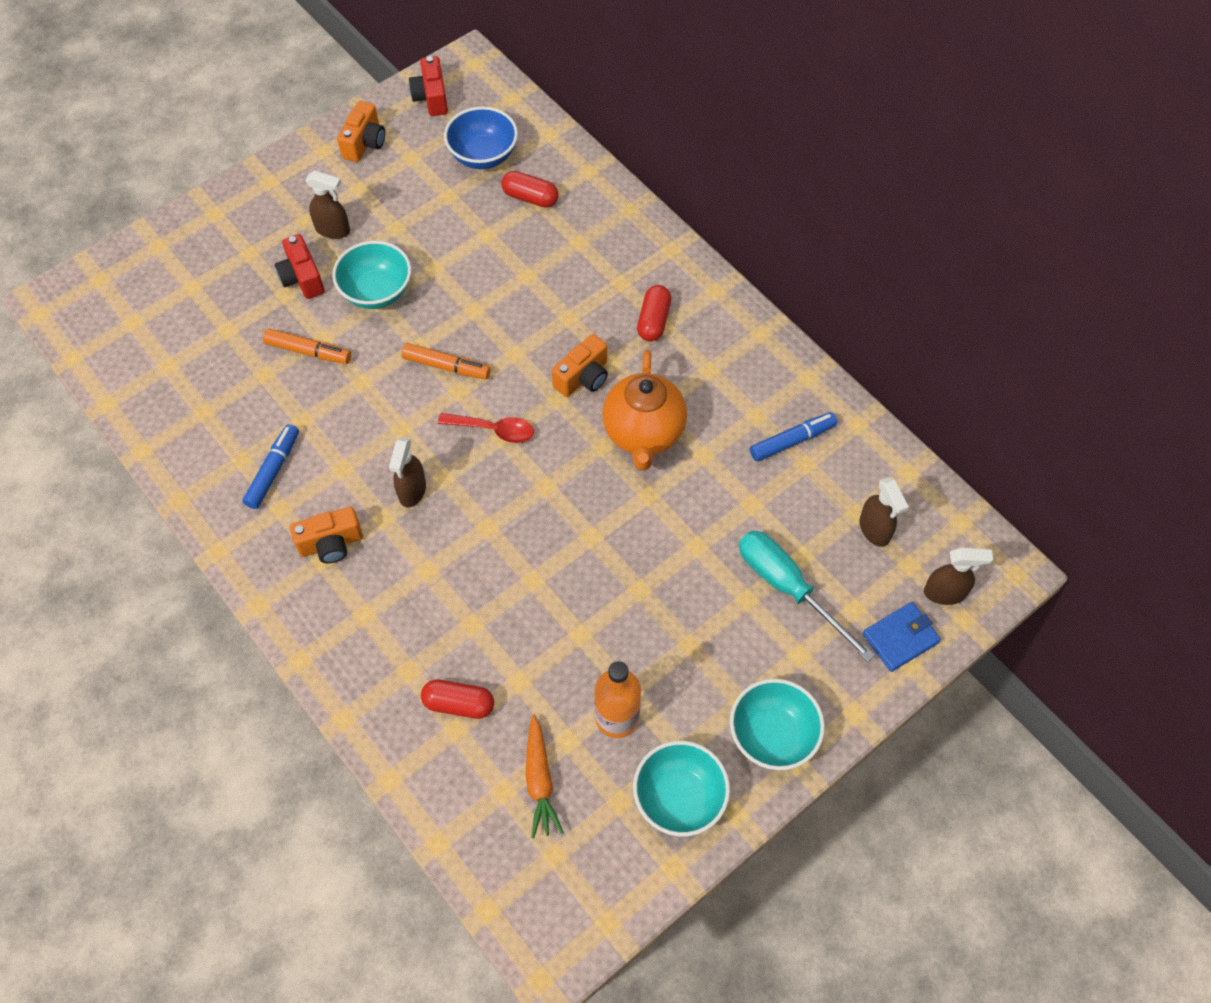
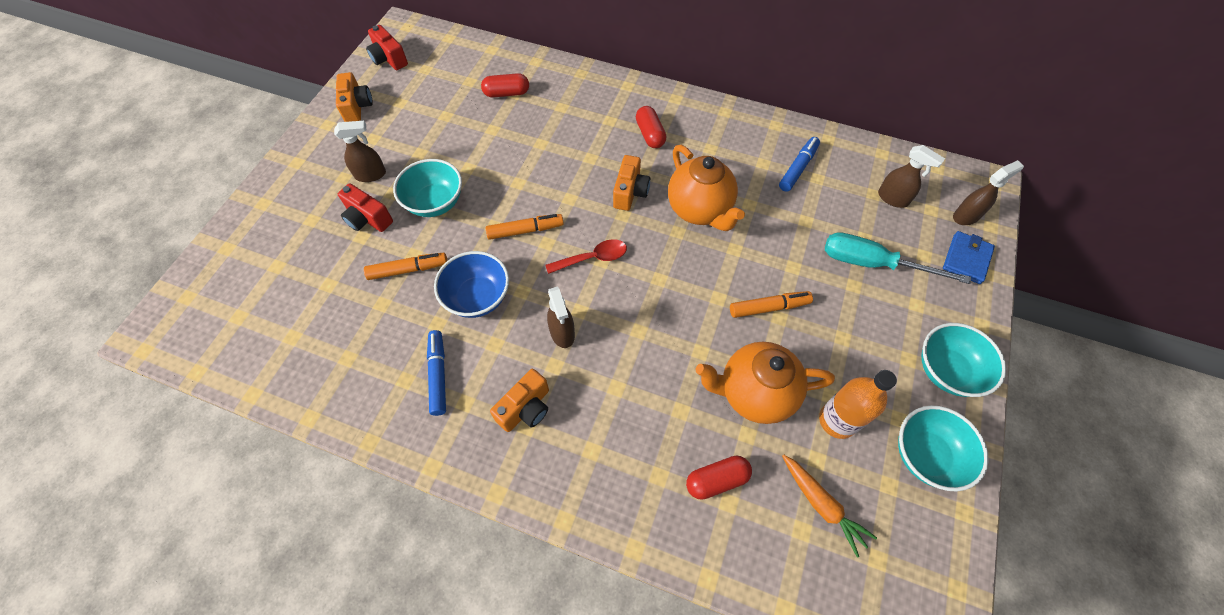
camera: 30 degrees left, 0 degrees up
blue bowl [444,106,518,169] -> blue bowl moved to [434,251,509,318]
none -> orange teapot [696,342,835,424]
none -> orange marker [730,291,813,318]

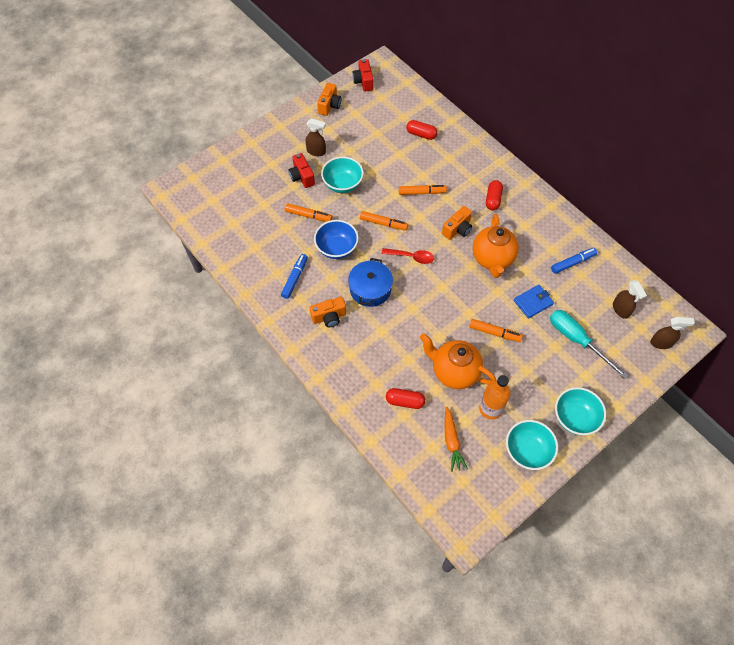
camera: 30 degrees right, 0 degrees up
brown spray bottle [547,286,575,348] -> blue pot [348,258,393,307]
blue wallet [943,231,995,284] -> blue wallet moved to [514,285,554,319]
none -> orange marker [399,185,447,195]

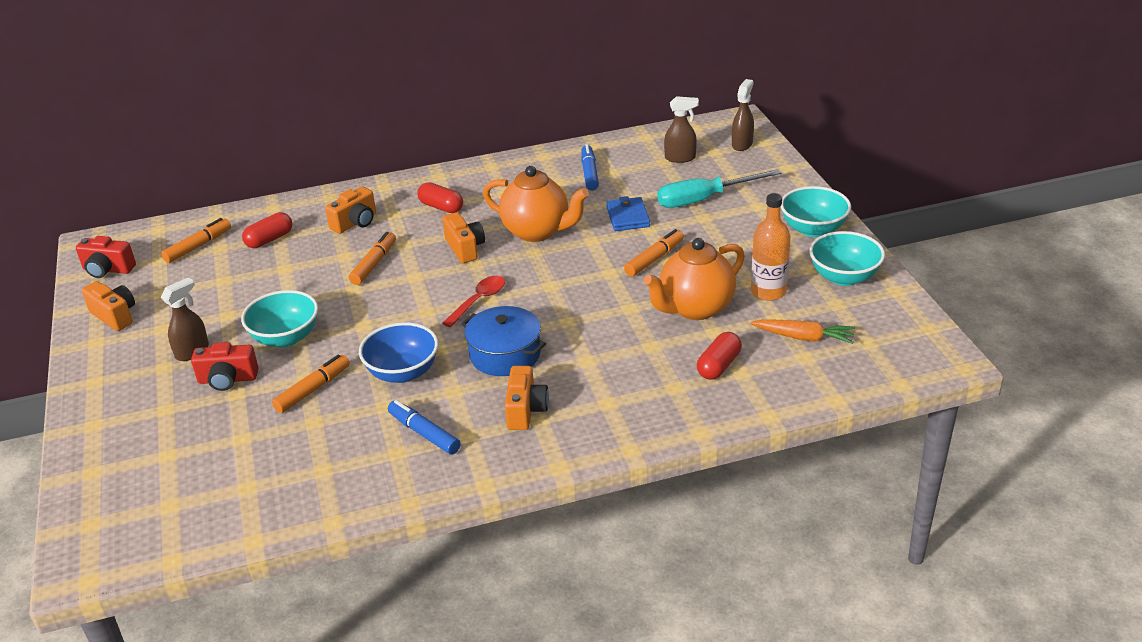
camera: 65 degrees left, 25 degrees down
orange marker [360,211,408,231] -> orange marker moved to [161,218,231,263]
none -> orange camera [325,186,376,234]

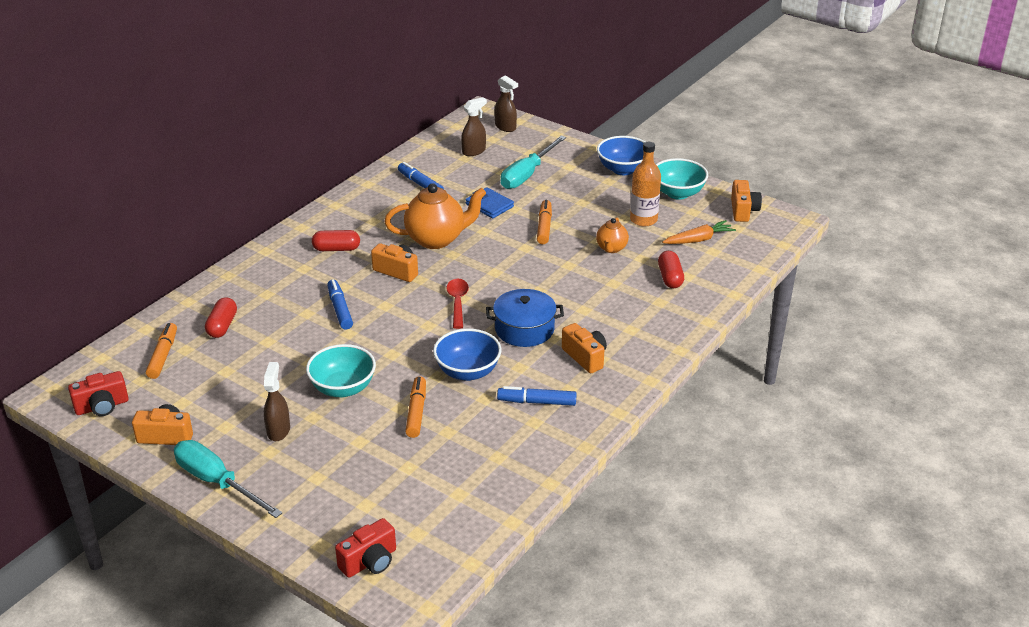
camera: 40 degrees left, 0 degrees up
red camera [191,342,259,391] -> red camera moved to [335,518,396,578]
orange camera [325,186,376,234] -> orange camera moved to [731,180,762,222]
orange marker [349,232,396,285] -> blue marker [327,279,353,330]
orange teapot [644,238,745,320] -> orange teapot [596,218,629,253], size x0.54
brown spray bottle [732,79,754,151] -> brown spray bottle turned 150 degrees clockwise [494,75,518,132]
turquoise bowl [781,186,851,237] -> blue bowl [597,136,645,175]
none -> turquoise screwdriver [174,440,282,518]

